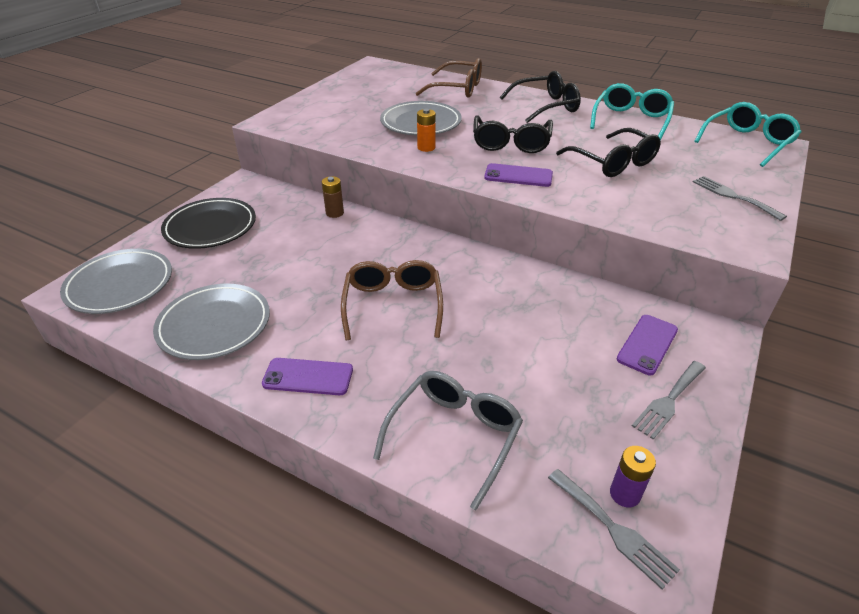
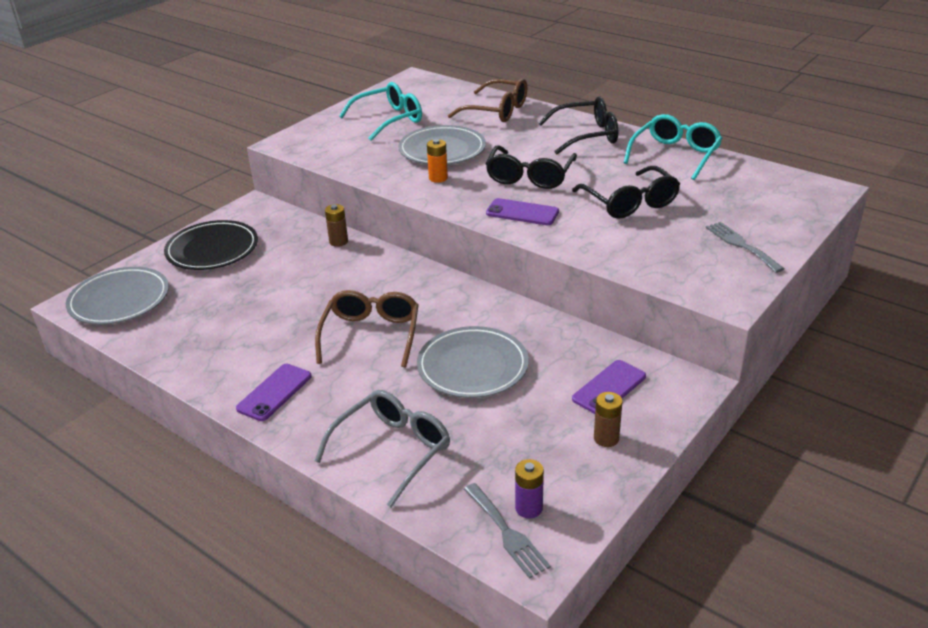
camera: 10 degrees right, 5 degrees down
grey plate [153,284,270,360] -> grey plate moved to [417,326,529,398]
purple phone [262,358,353,395] -> purple phone turned 75 degrees counterclockwise [236,364,312,421]
grey fork [632,361,706,440] -> brown battery [594,392,623,447]
turquoise glasses [695,102,801,167] -> turquoise glasses moved to [339,82,422,141]

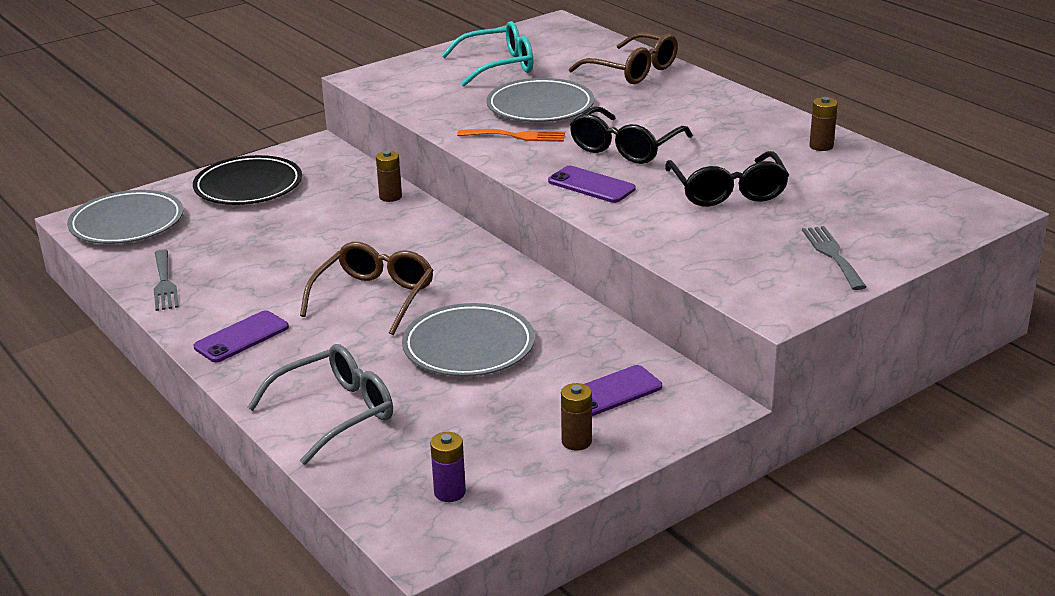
camera: 15 degrees right, 5 degrees down
orange battery [427,139,448,183] -> orange fork [457,129,565,142]
grey fork [464,483,551,579] -> grey fork moved to [154,249,179,311]
black glasses [539,97,618,154] -> none
turquoise glasses [624,114,723,180] -> brown battery [809,97,838,151]

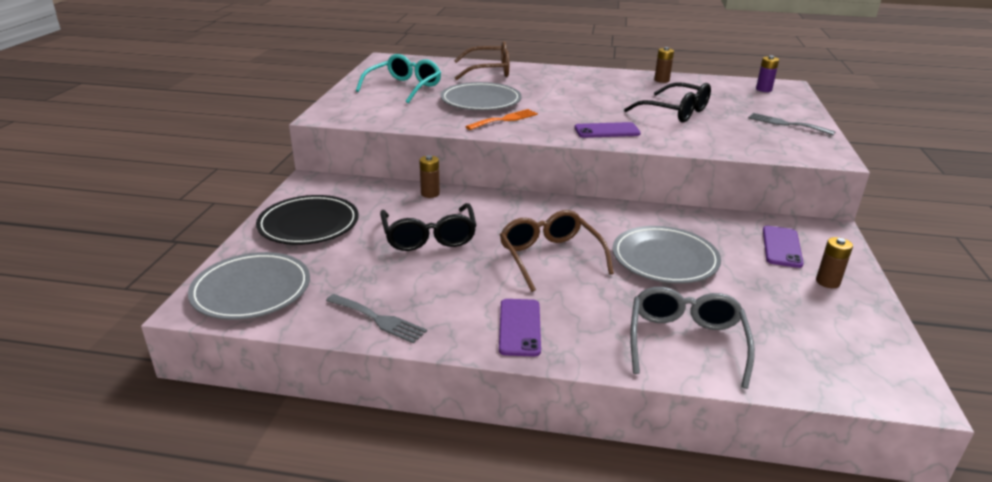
camera: 45 degrees left, 0 degrees up
purple battery [430,432,466,502] -> purple battery moved to [756,55,779,92]
black glasses [570,106,693,164] -> black glasses moved to [380,203,477,251]

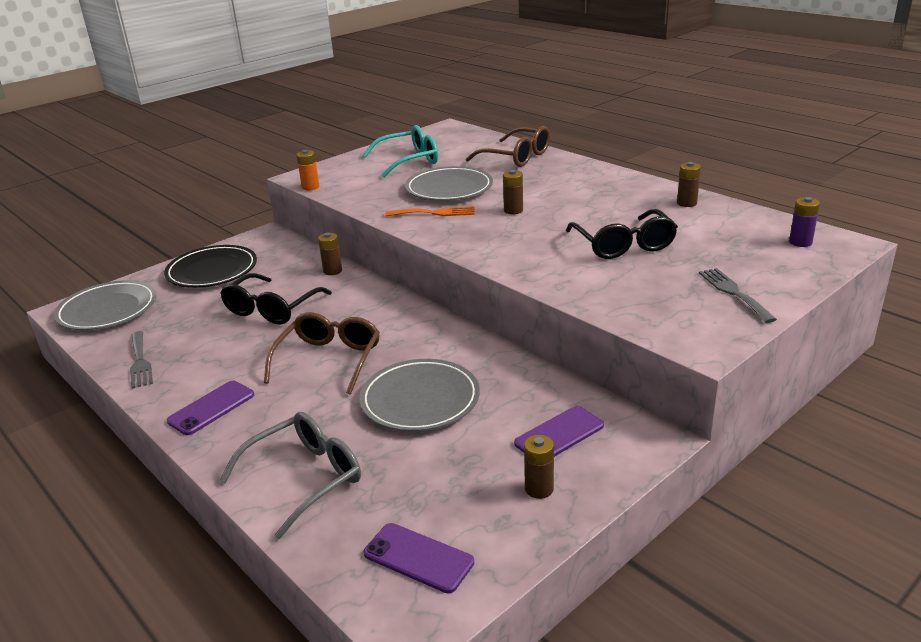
camera: 40 degrees right, 0 degrees up
purple phone [575,122,641,138] -> purple phone moved to [364,523,474,593]
none -> orange battery [296,150,319,191]
none -> brown battery [503,170,523,214]

